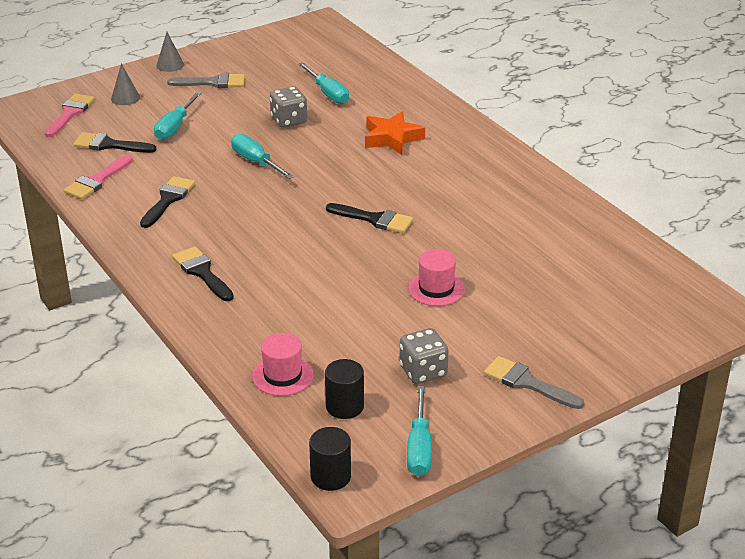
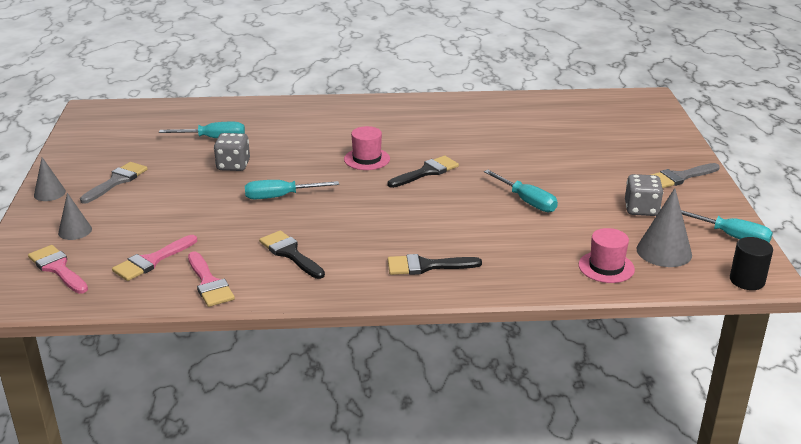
camera: 60 degrees left, 5 degrees down
black brush [73,132,157,153] -> pink brush [112,235,197,281]
turquoise screwdriver [154,92,202,140] -> turquoise screwdriver moved to [484,170,558,212]
black cylinder [325,359,364,419] -> grey cone [637,188,692,267]
orange star [365,111,425,155] -> none
pink hat [408,249,465,306] -> pink hat moved to [344,126,390,170]

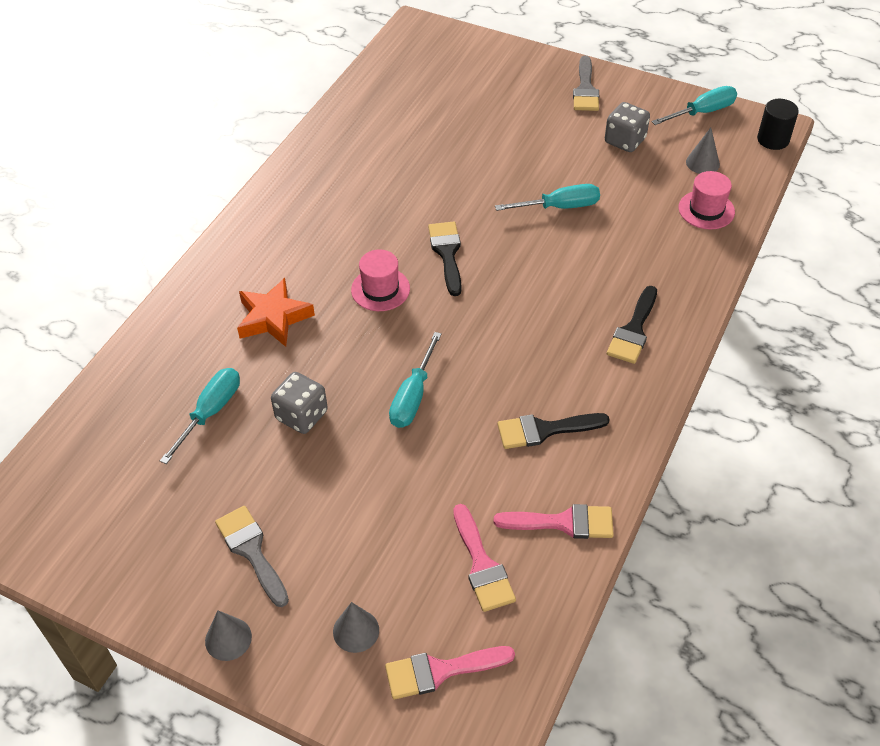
camera: 60 degrees left, 20 degrees up
grey cone [637,188,692,267] -> grey cone [686,128,720,174], size x0.62
none -> orange star [237,278,315,347]

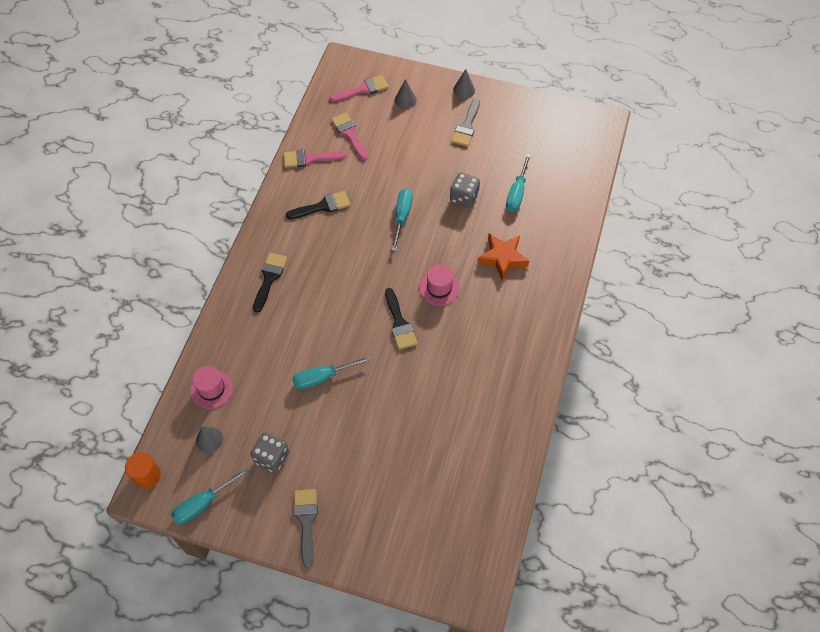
camera: 170 degrees right, 10 degrees up
grey brush [215,506,289,607] -> grey brush turned 60 degrees clockwise [451,99,480,147]
black cylinder [757,99,799,150] -> orange cylinder [125,452,161,489]

